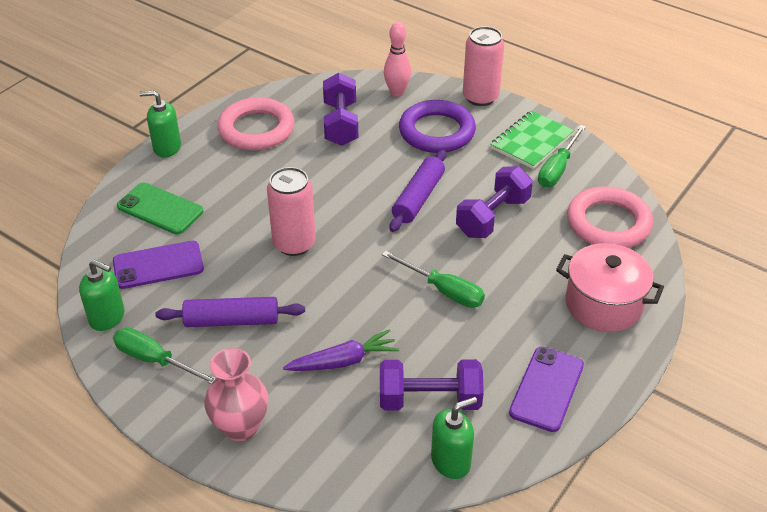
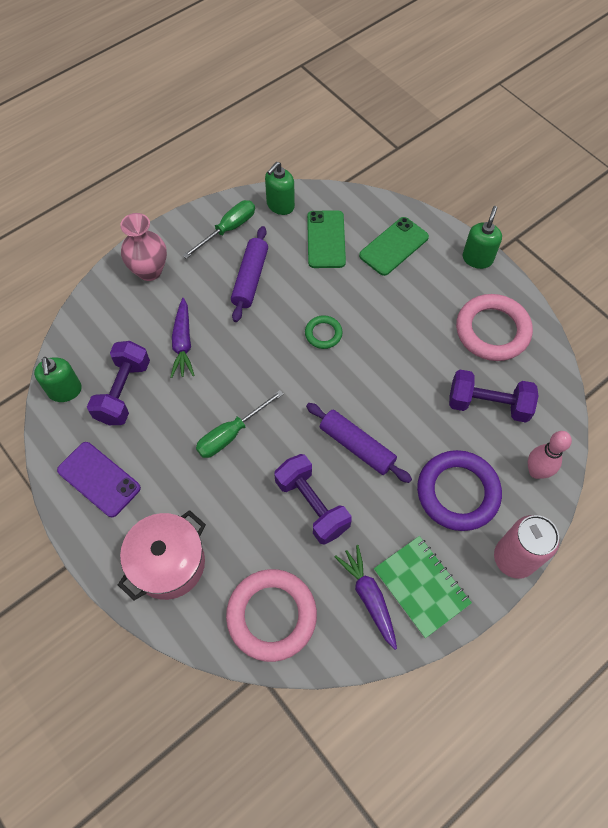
camera: 105 degrees right, 20 degrees up
purple phone [113,241,204,289] -> green phone [307,210,346,268]
pink can [267,167,316,256] -> green ring [305,315,343,349]
green screwdriver [538,125,586,187] -> purple carrot [334,545,397,650]

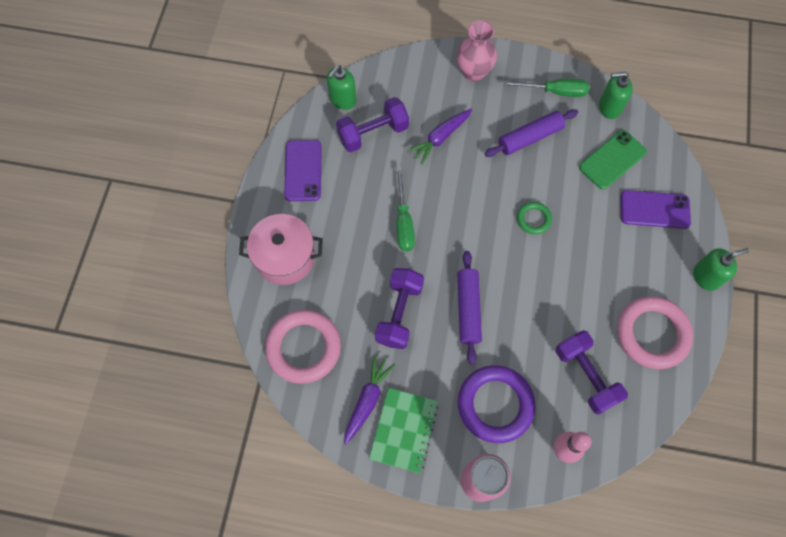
camera: 50 degrees right, 5 degrees up
green screwdriver [196,390,284,458] -> green screwdriver turned 105 degrees counterclockwise [396,167,415,251]
green phone [359,217,429,276] -> purple phone [620,190,691,229]

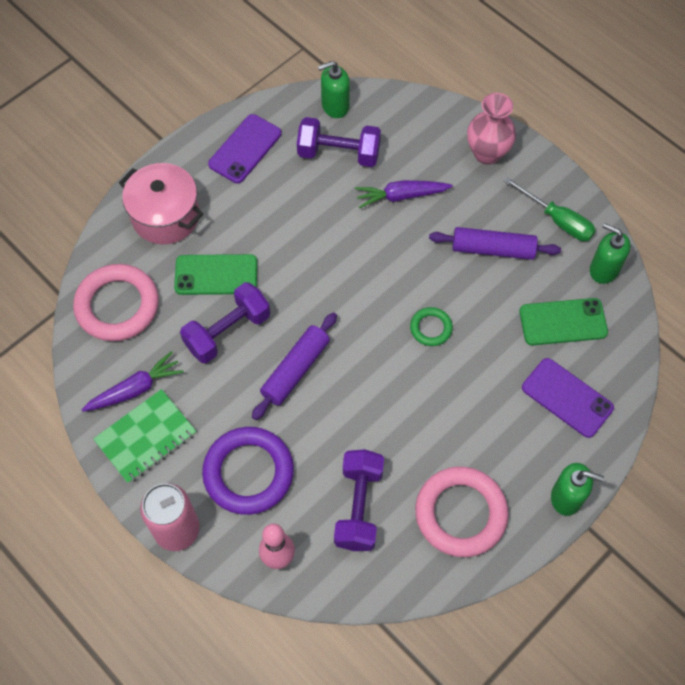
camera: 35 degrees right, 5 degrees down
green screwdriver [396,167,415,251] -> none
none -> green phone [174,254,257,295]

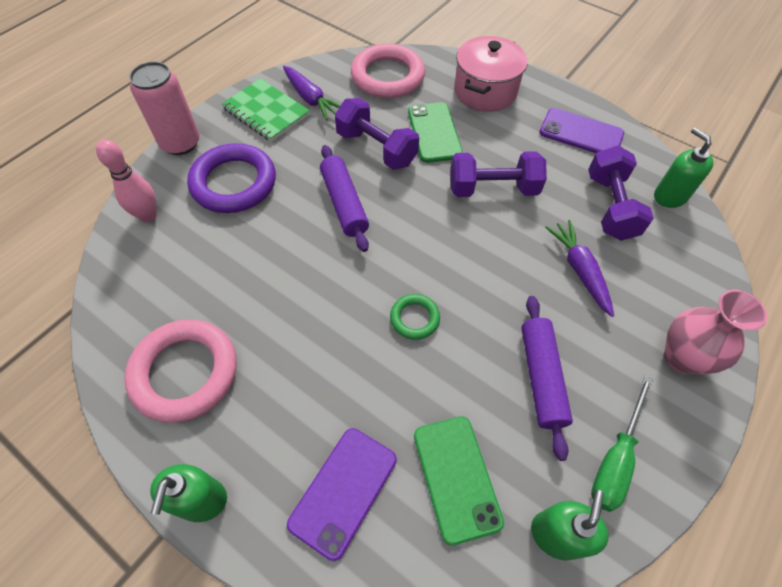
camera: 80 degrees right, 5 degrees down
purple rolling pin [252,312,337,420] -> purple rolling pin turned 45 degrees clockwise [320,145,369,252]
purple dumbbell [334,449,384,551] -> purple dumbbell moved to [450,151,547,197]

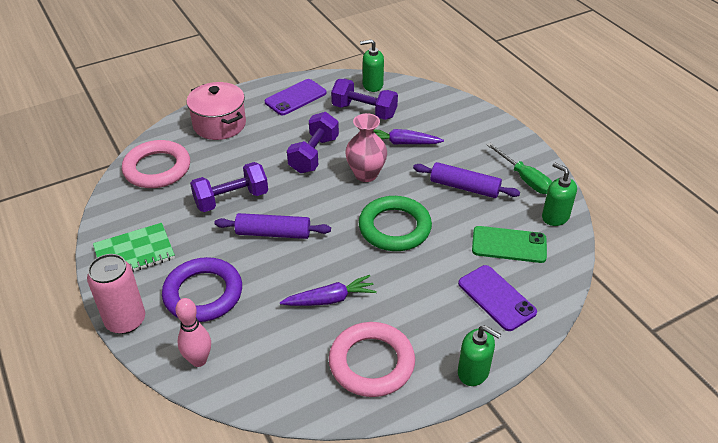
camera: 65 degrees left, 15 degrees down
purple carrot [283,66,341,120] -> purple carrot moved to [280,275,377,306]
green ring [390,294,440,340] -> green ring [359,196,432,251], size x2.01
green phone [408,102,463,163] -> none
pink vase [664,289,768,374] -> pink vase moved to [345,113,387,182]

